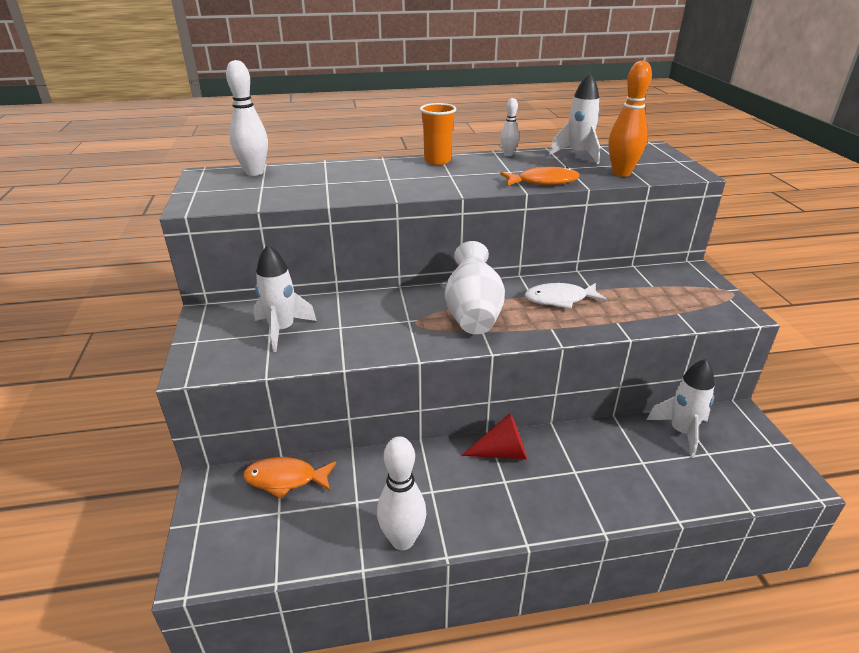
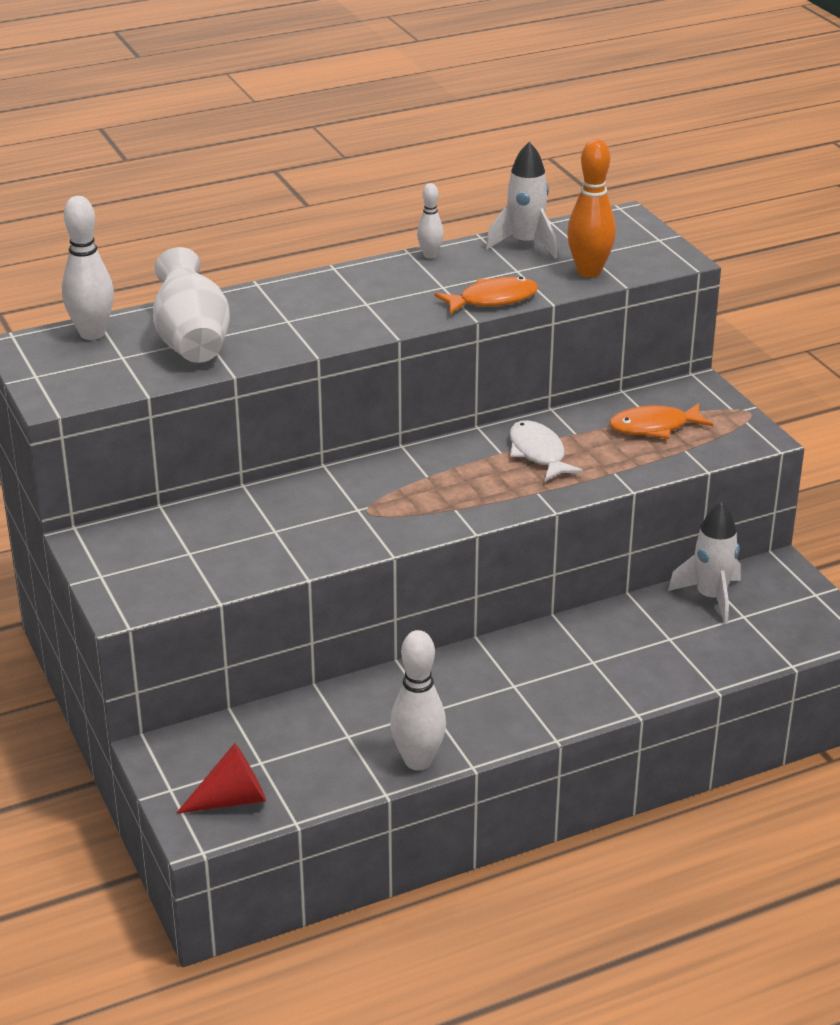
camera: 15 degrees left, 0 degrees up
orange fish [243,457,336,499] -> orange fish moved to [609,403,713,439]
white rocket [254,244,317,352] -> none
orange cup [420,103,456,165] -> none
white vase [445,241,505,334] -> white vase moved to [153,247,230,363]
red cone [461,413,527,460] -> red cone moved to [176,743,266,814]
white fish [525,283,607,309] -> white fish turned 90 degrees clockwise [509,420,583,481]

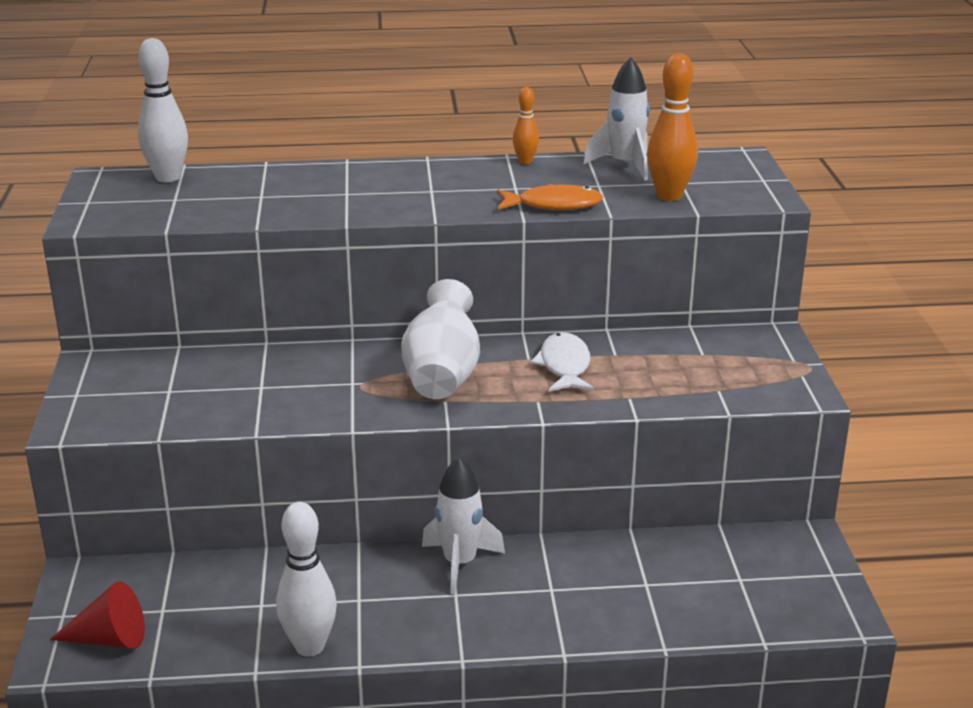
camera: 20 degrees right, 5 degrees down
white vase [153,247,230,363] -> white vase moved to [402,279,480,399]
white bowling pin [417,183,444,258] -> orange bowling pin [513,87,539,164]
orange fish [609,403,713,439] -> none
white rocket [668,502,741,624] -> white rocket moved to [422,457,505,595]

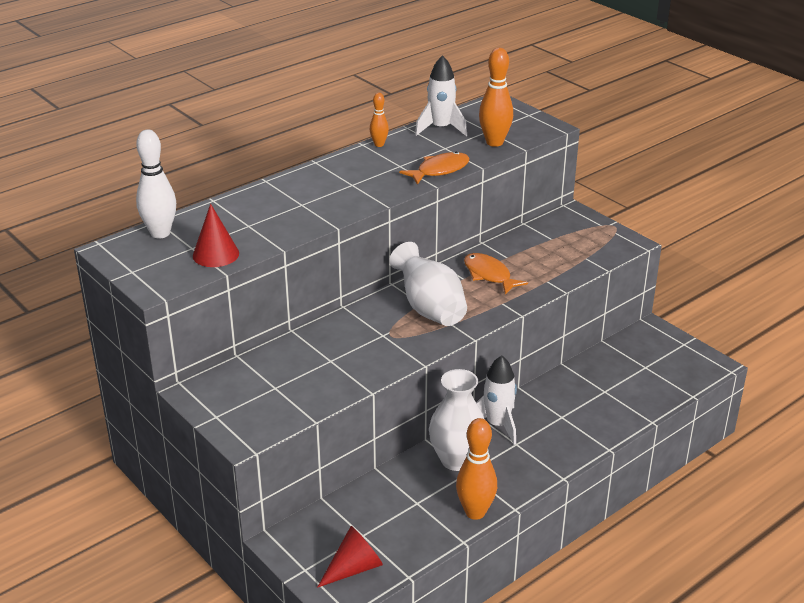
camera: 35 degrees left, 5 degrees up
white bowling pin [276,502,337,656] -> orange bowling pin [456,418,497,520]
white fish [531,332,594,392] -> orange fish [464,253,528,294]
none -> red cone [193,204,239,267]
none -> white vase [429,369,485,471]

